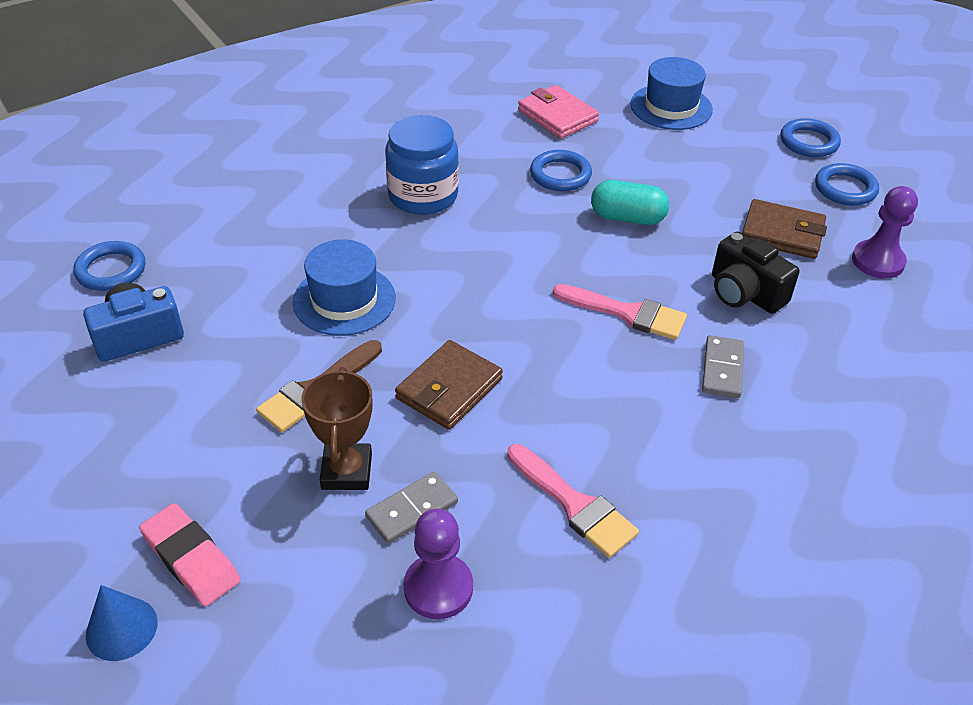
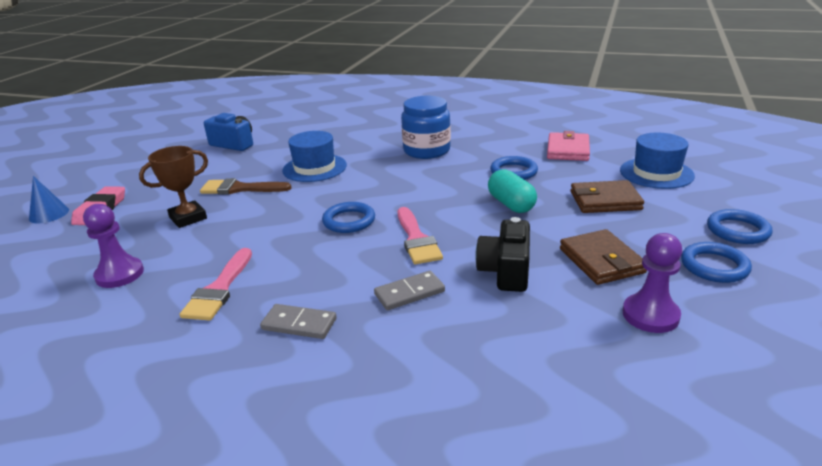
camera: 55 degrees right, 15 degrees down
blue ring [73,241,145,291] -> blue ring moved to [322,202,375,233]
grey domino [365,472,458,544] -> grey domino moved to [260,304,337,339]
brown wallet [395,340,503,430] -> brown wallet moved to [571,180,644,213]

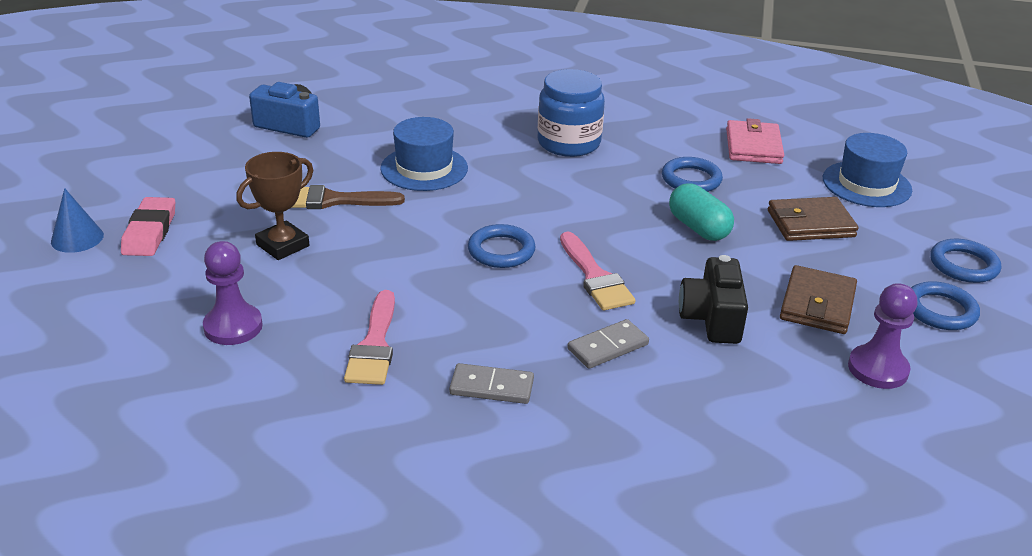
camera: 10 degrees left, 5 degrees up
brown wallet [560,229,647,285] -> brown wallet turned 45 degrees clockwise [780,265,857,334]

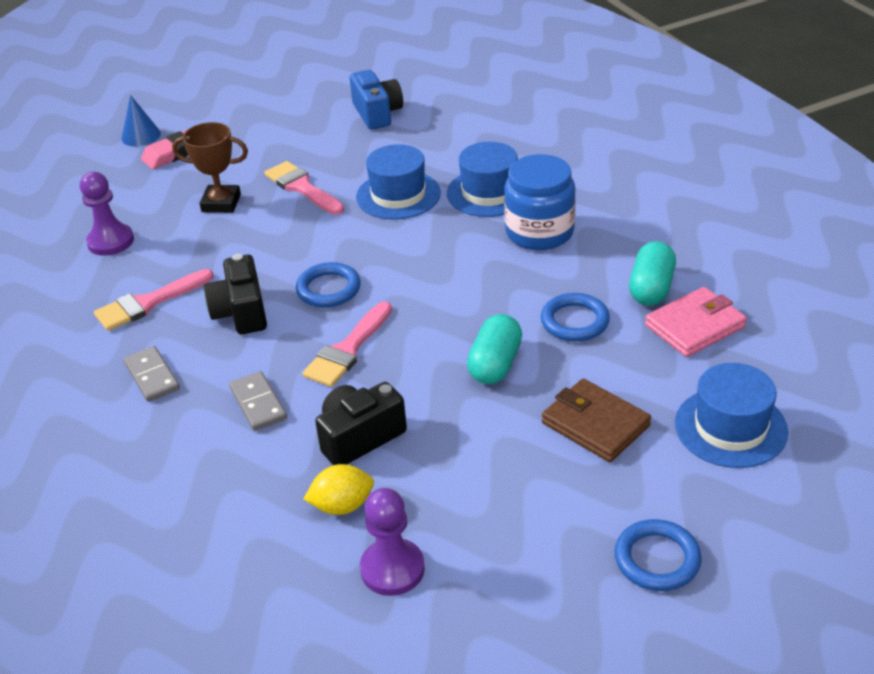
camera: 55 degrees right, 5 degrees up
brown brush [291,185,405,209] -> pink brush [264,161,344,215]
grey domino [567,319,649,369] -> grey domino turned 45 degrees clockwise [229,371,287,431]
brown wallet [780,265,857,334] -> none
blue ring [911,281,980,330] -> none
none -> black camera [204,254,267,334]
none -> yellow lemon [304,464,374,515]
none -> blue hat [447,142,518,217]
none -> turquoise capsule [629,241,676,305]

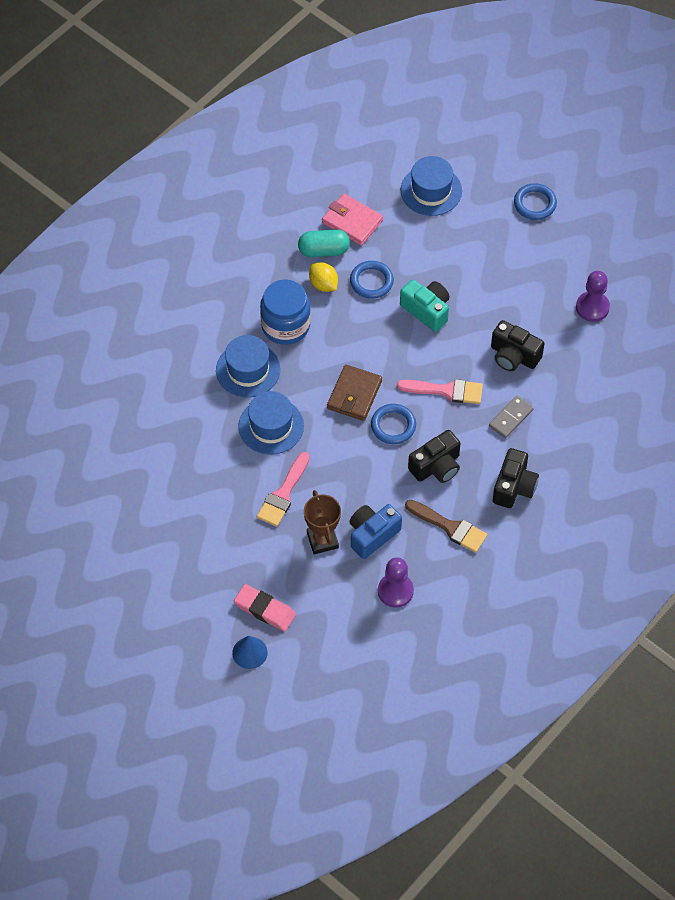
camera: 115 degrees left, 20 degrees up
pink brush [94,269,214,331] -> brown brush [405,500,488,553]
grey domino [123,346,180,402] -> black camera [493,448,539,508]
yellow lemon [304,464,374,515] -> yellow lemon moved to [309,263,338,292]
blue camera [350,70,403,130] -> blue camera moved to [350,504,402,559]
turquoise capsule [467,314,522,384] -> turquoise camera [400,279,450,332]
brown wallet [542,378,651,462] -> brown wallet moved to [327,365,382,421]

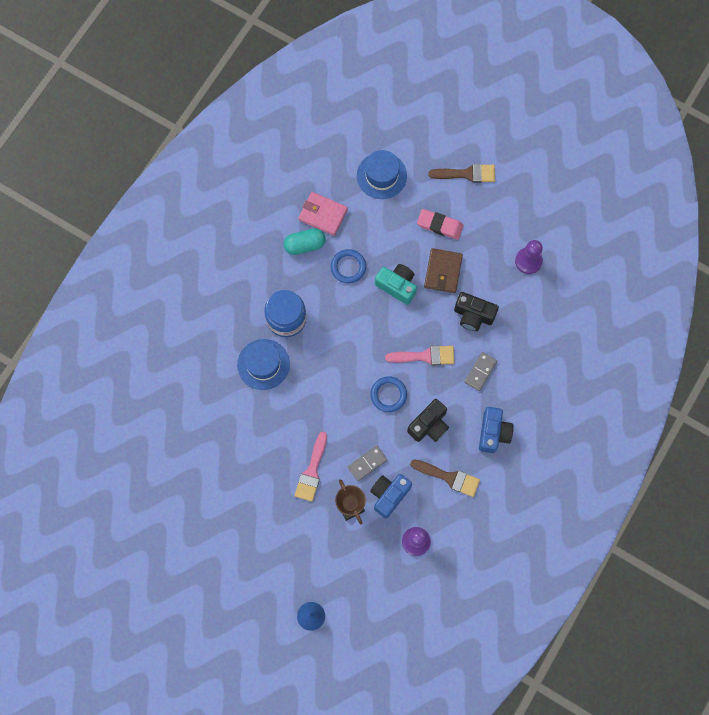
camera: 10 degrees left, 15 degrees up
pink eraser [234,584,296,632] -> pink eraser moved to [417,209,464,240]
blue hat [238,391,304,455] -> none
yellow lemon [309,263,338,292] -> none
brown wallet [327,365,382,421] -> brown wallet moved to [424,248,463,293]
black camera [493,448,539,508] -> blue camera [479,407,513,453]
blue ring [514,183,557,220] -> brown brush [428,164,495,183]
none -> grey domino [348,446,387,481]

